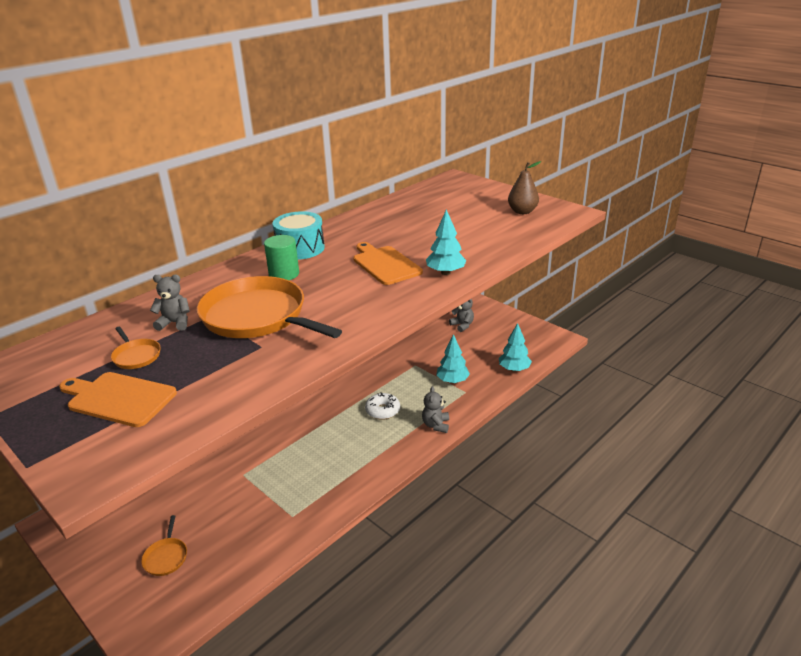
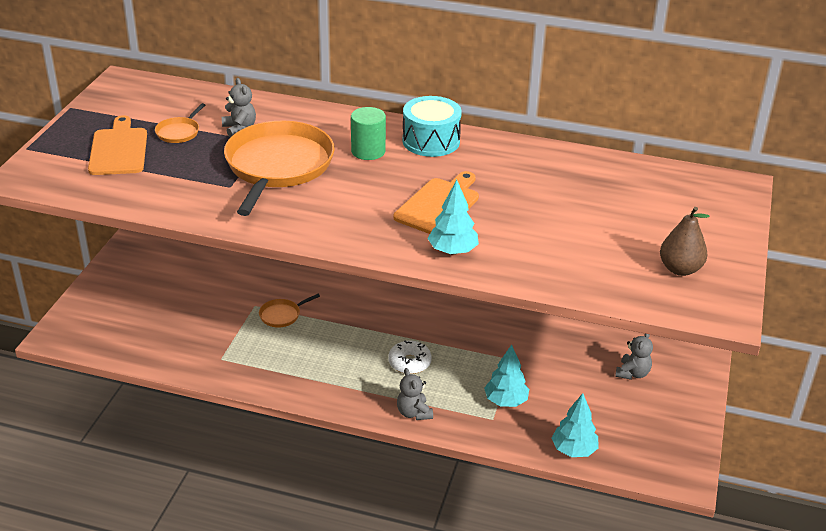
camera: 60 degrees right, 5 degrees up
orange pan [141,515,187,576] -> orange pan moved to [259,294,320,328]
grey teddy bear [422,386,449,433] -> grey teddy bear turned 90 degrees counterclockwise [397,368,433,420]

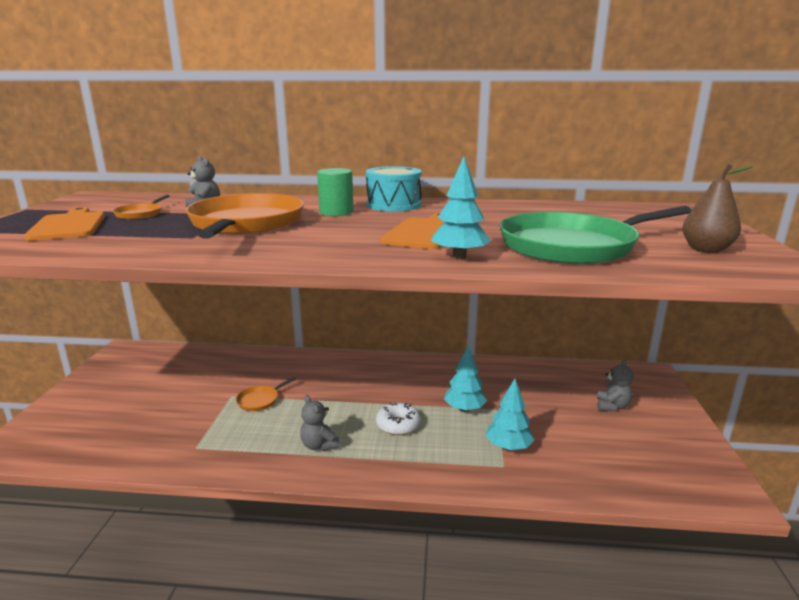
camera: 10 degrees left, 15 degrees down
grey teddy bear [397,368,433,420] -> grey teddy bear moved to [300,395,340,451]
turquoise tree [552,393,599,457] -> turquoise tree moved to [444,346,487,412]
none -> green pan [499,206,691,264]

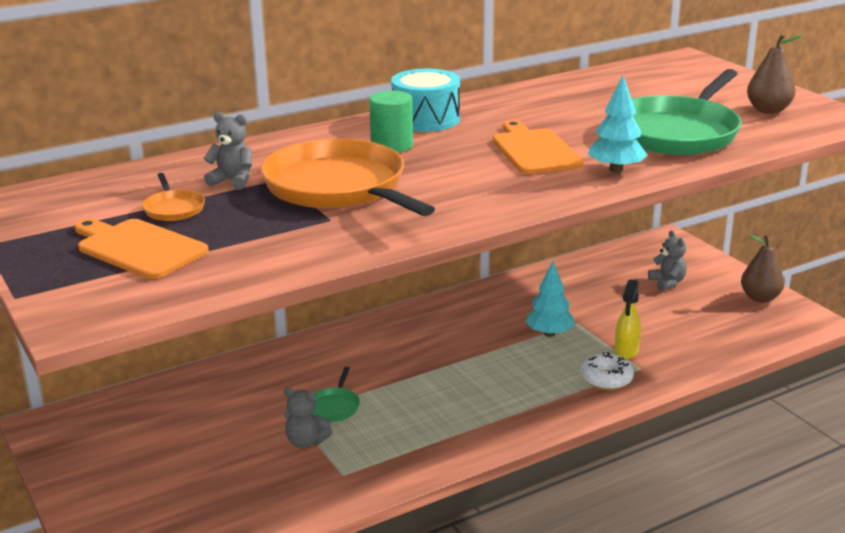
camera: 35 degrees left, 5 degrees up
orange pan [236,377,296,411] -> green pan [312,367,360,422]
grey teddy bear [300,395,340,451] -> grey teddy bear moved to [284,387,333,448]
white donut [376,403,421,435] -> white donut moved to [581,352,634,390]
turquoise tree [486,379,534,450] -> yellow spray bottle [614,279,641,359]
none -> brown pear [741,234,785,303]

